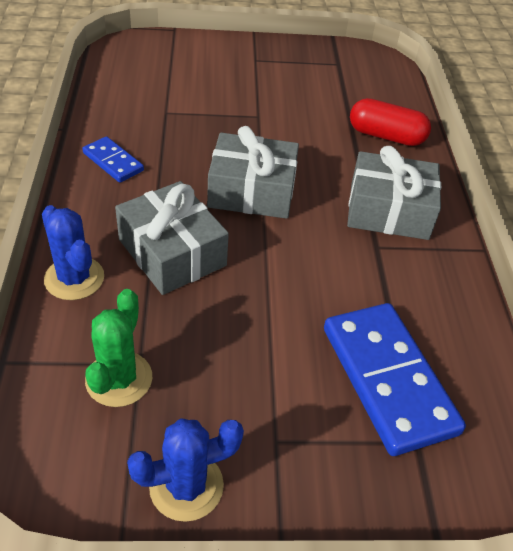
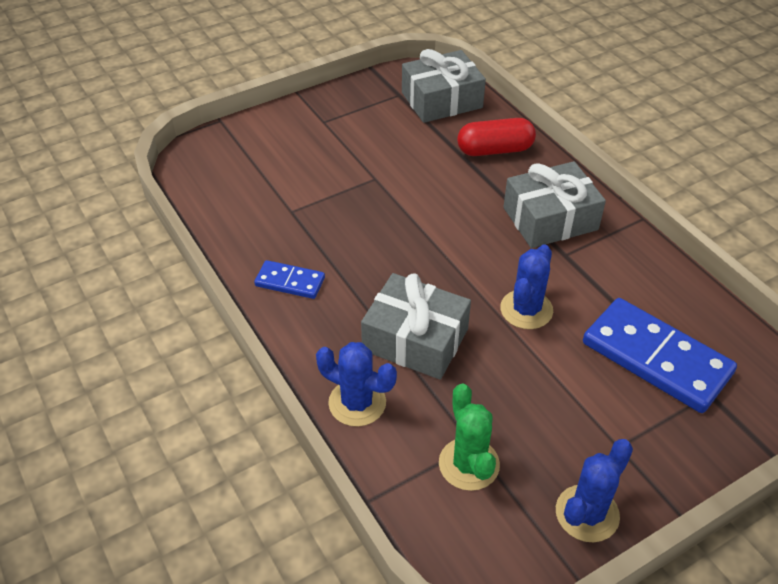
camera: 25 degrees left, 0 degrees up
grey gift [207,126,299,219] -> grey gift moved to [402,49,486,123]
none -> blue cactus [500,244,553,329]

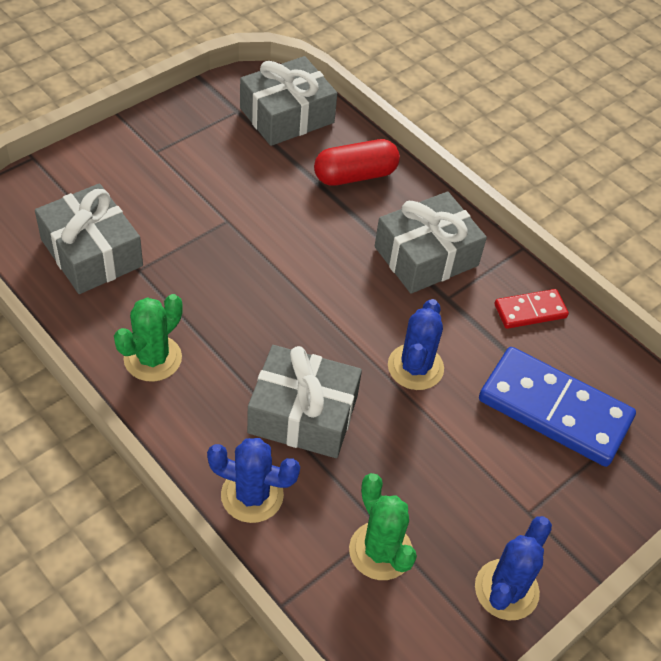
camera: 15 degrees left, 5 degrees up
blue domino [254,260,325,299] -> green cactus [114,294,183,382]
none -> grey gift [35,183,143,294]
none -> red domino [494,289,569,329]

